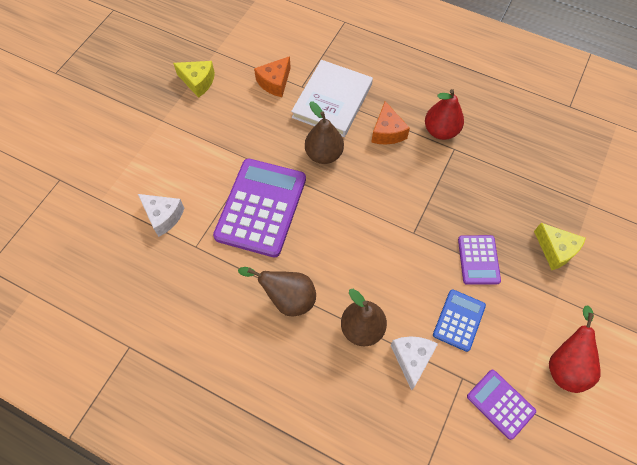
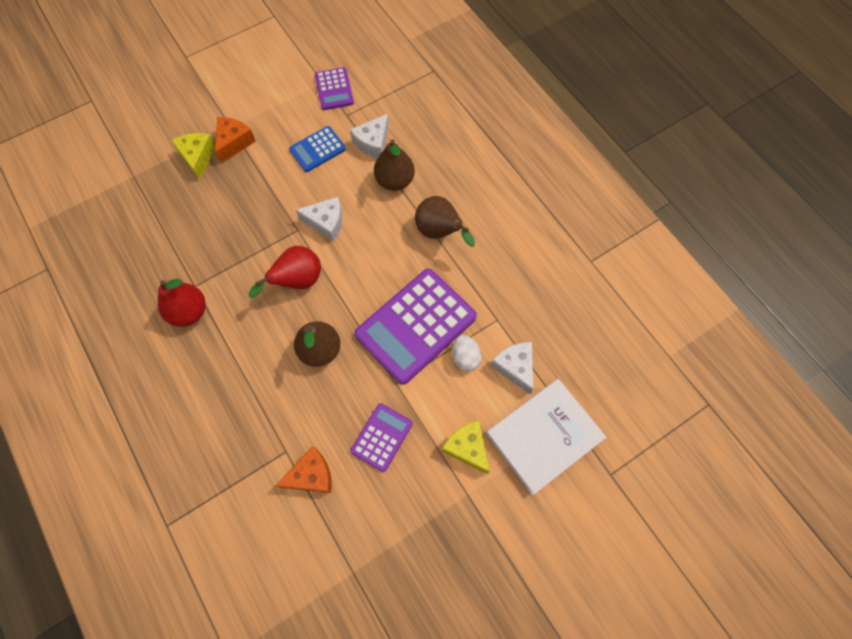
camera: 150 degrees left, 5 degrees up
yellow cheese [173,61,215,98] -> yellow cheese moved to [442,420,490,474]
white book [291,60,373,137] -> white book moved to [486,379,606,495]
orange cheese [371,101,410,145] -> orange cheese moved to [215,117,256,163]
purple calculator [458,235,501,285] -> purple calculator moved to [350,403,413,472]
red pear [549,305,600,393] -> red pear moved to [249,246,321,298]
none -> white cheese [296,197,343,242]
none -> white egg [452,335,482,371]

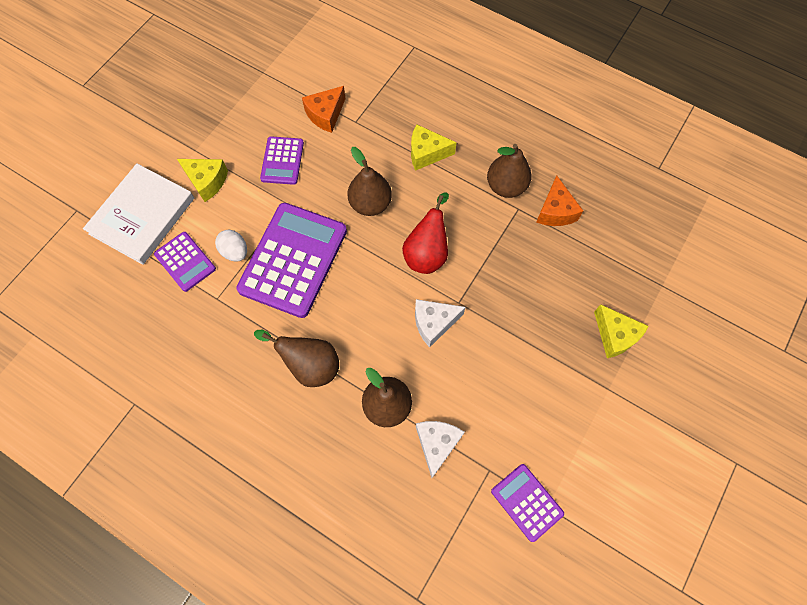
camera: 155 degrees right, 0 degrees up
red pear [158,279,206,327] -> brown pear [487,144,532,198]
orange cheese [215,117,256,163] -> orange cheese moved to [536,175,583,226]
blue calculator [289,126,346,172] -> none
white cheese [491,342,534,394] -> purple calculator [154,232,216,292]
none -> yellow cheese [411,124,457,171]

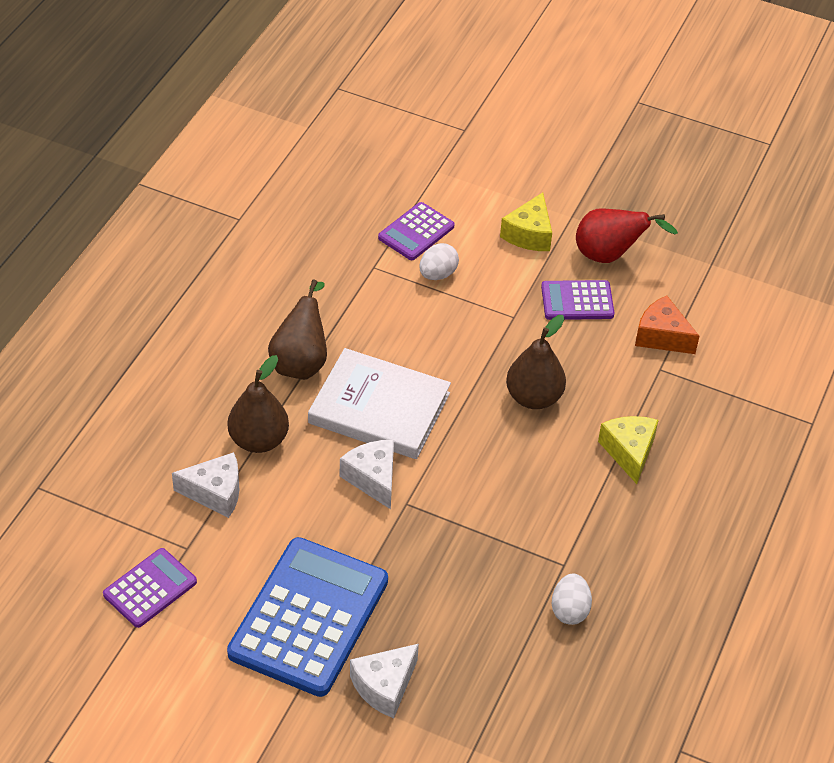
camera: 80 degrees right, 20 degrees down
white book [83,163,194,265] -> white book moved to [308,348,451,459]
purple calculator [236,203,347,318] -> none
red pear [402,192,449,274] -> red pear moved to [576,208,678,263]
brown pear [487,144,532,198] -> none
orange cheese [536,175,583,226] -> white egg [552,574,592,625]
yellow cheese [594,304,648,358] -> white cheese [350,644,419,718]
none -> blue calculator [227,537,388,697]

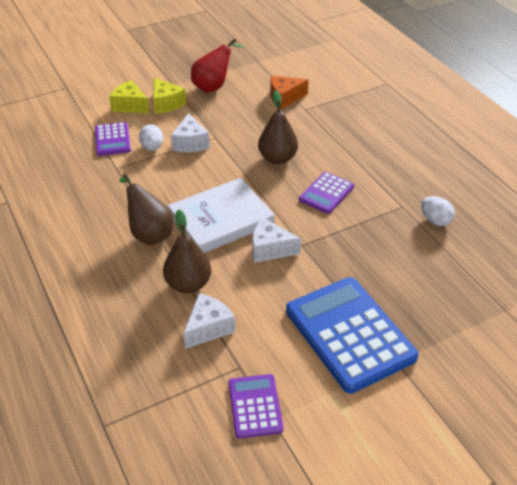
camera: 50 degrees left, 5 degrees down
white cheese [350,644,419,718] -> white cheese moved to [171,113,210,152]
purple calculator [541,280,615,320] -> purple calculator moved to [299,172,354,214]
yellow cheese [598,416,659,484] -> yellow cheese moved to [109,80,150,113]

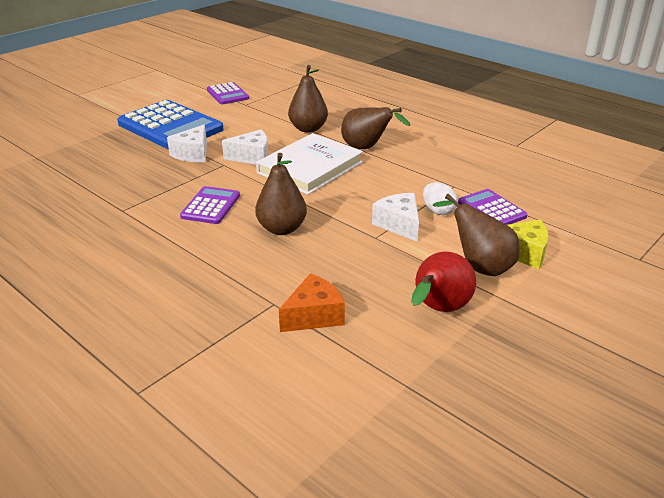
camera: 160 degrees right, 10 degrees down
yellow cheese [153,78,186,114] -> brown pear [433,194,520,276]
white cheese [183,293,235,349] -> white cheese moved to [167,125,207,162]
white egg [421,196,455,226] -> none

